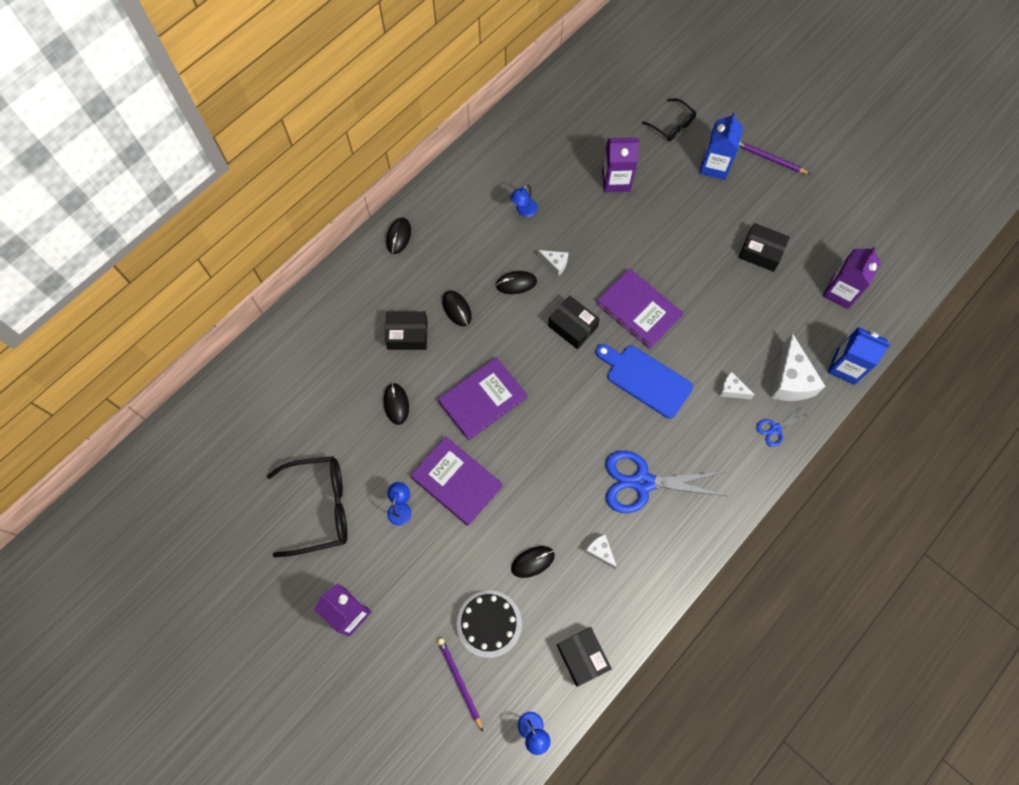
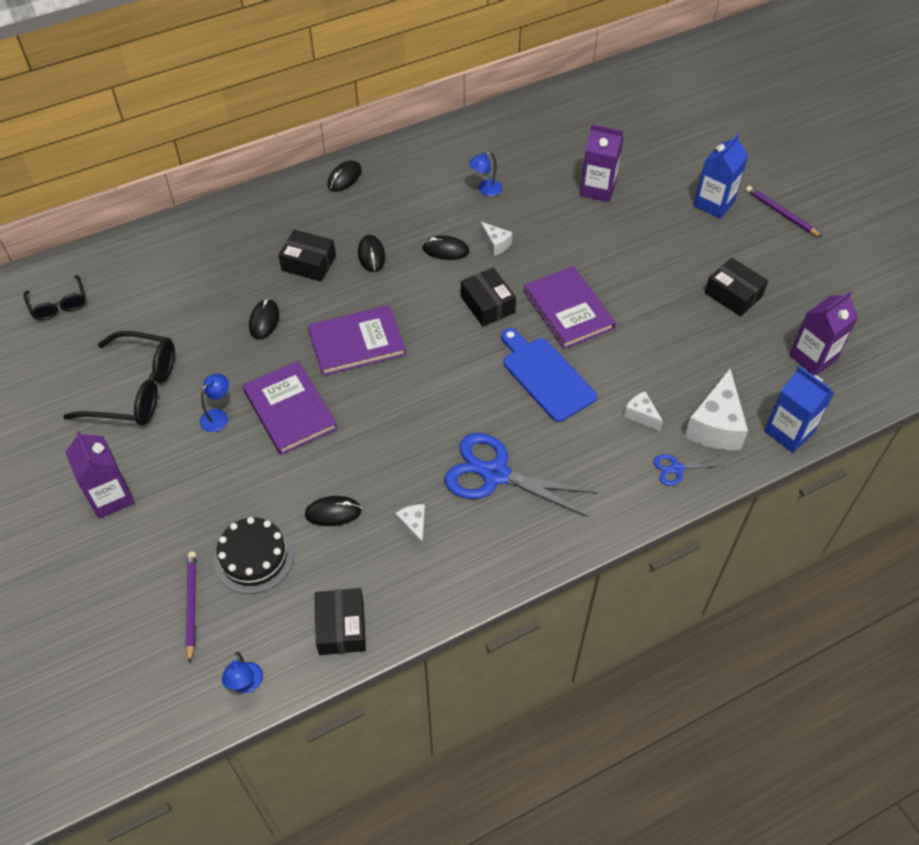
camera: 20 degrees right, 15 degrees down
black glasses [642,98,697,141] -> black glasses moved to [24,275,86,320]

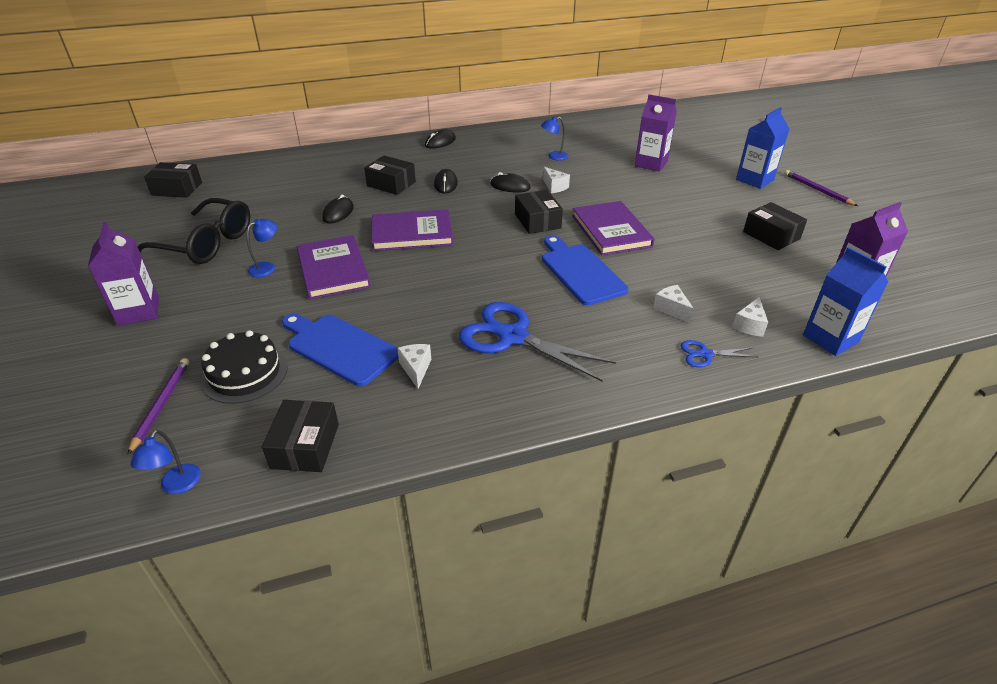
camera: 10 degrees right, 15 degrees down
black glasses [24,275,86,320] -> black box [144,162,202,198]
black mouse [305,496,362,526] -> blue cutting board [282,314,399,386]
white cheese [684,369,748,450] -> white cheese [732,297,768,337], size x0.52

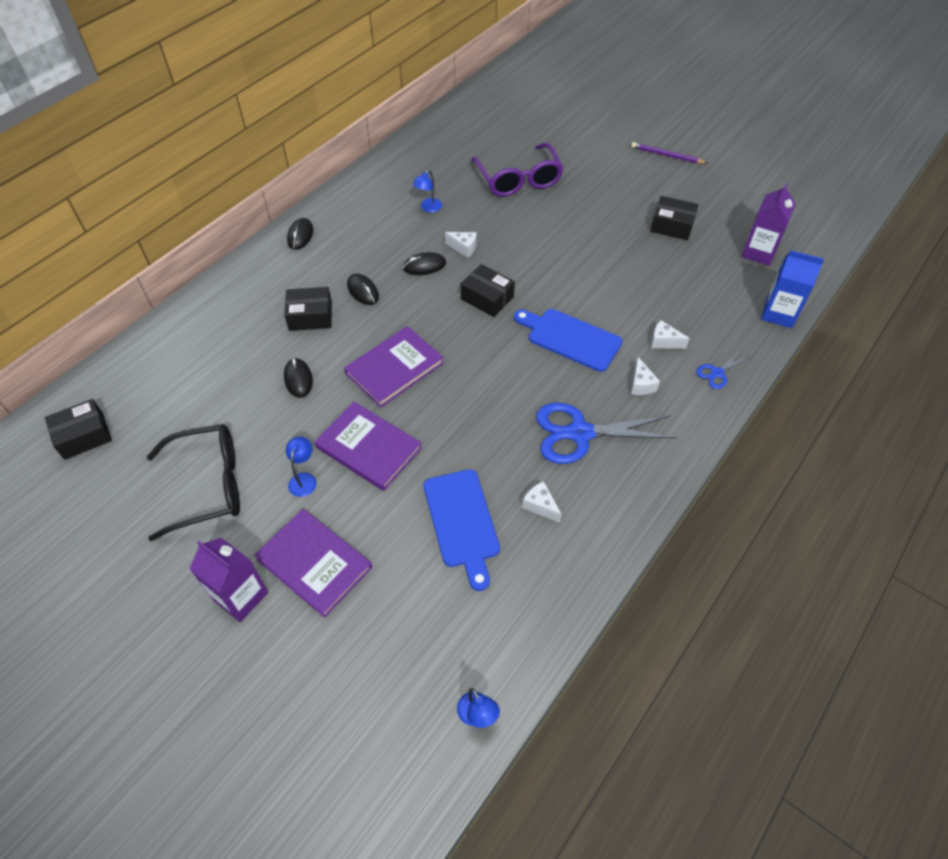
camera: 35 degrees left, 15 degrees up
purple pencil [127,358,189,455] -> none
black cake [201,330,288,404] -> none
black box [262,400,339,472] -> none
blue cutting board [282,314,399,386] -> blue cutting board turned 105 degrees counterclockwise [423,469,500,591]
purple book [572,201,655,255] -> purple book moved to [254,509,372,618]
purple carton [635,94,677,172] -> purple glasses [472,143,564,197]
white cheese [732,297,768,337] -> white cheese moved to [631,357,660,395]
blue carton [736,107,789,189] -> none

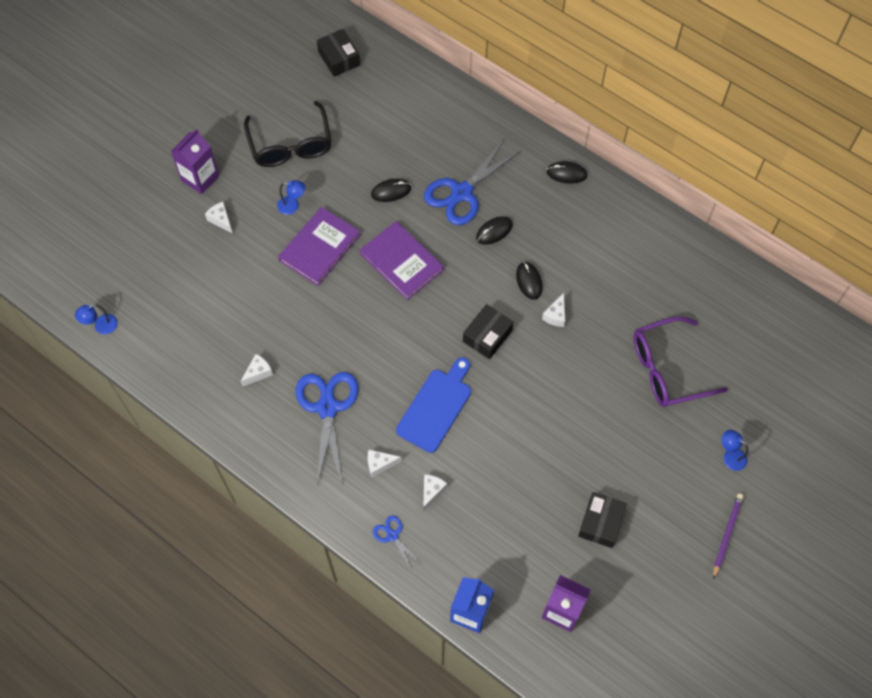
camera: 90 degrees right, 10 degrees up
purple book [254,509,372,618] -> white cheese [205,202,233,233]
black box [284,287,332,331] -> blue scissors [424,140,521,225]
blue lamp [413,170,442,212] -> blue lamp moved to [722,430,748,471]
blue cutting board [423,469,500,591] -> none

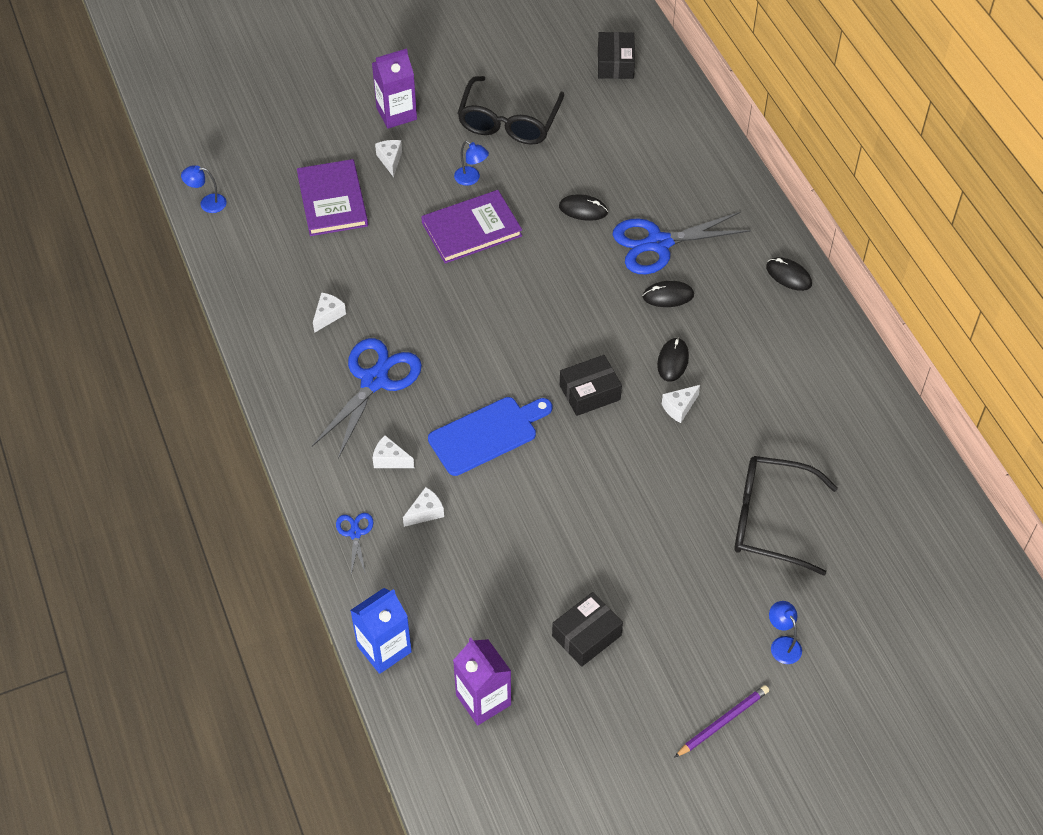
camera: 30 degrees right, 10 degrees down
white cheese [241,354,273,386] -> white cheese turned 45 degrees counterclockwise [313,292,346,333]
purple book [360,221,444,300] -> purple book moved to [297,159,368,236]
purple glasses [633,317,728,407] -> black glasses [734,456,838,576]

